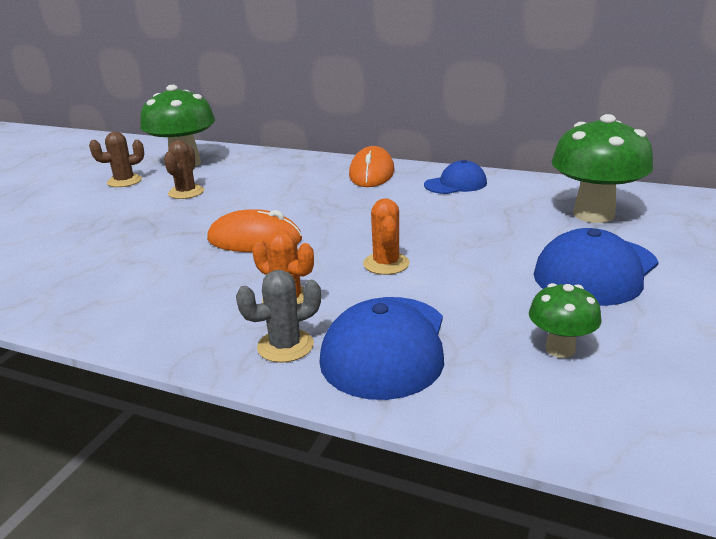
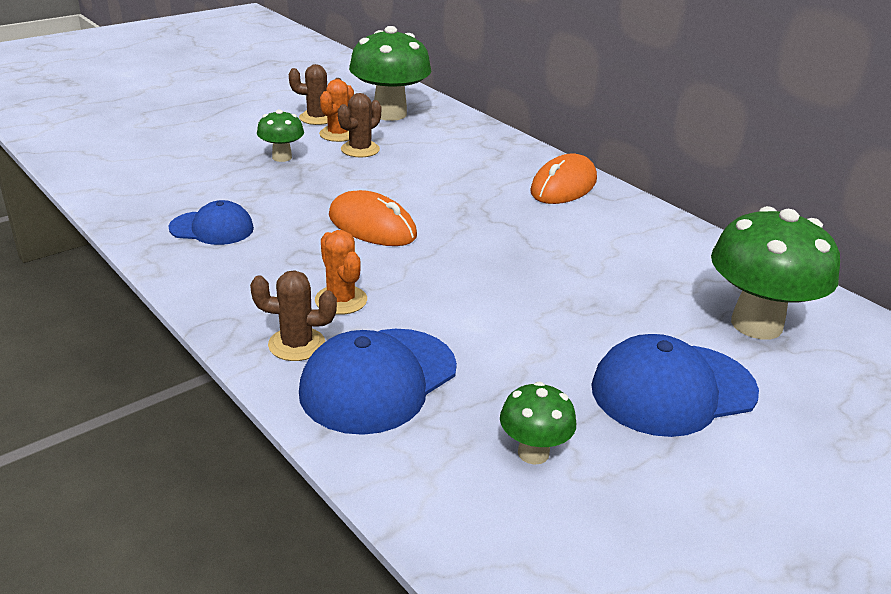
camera: 25 degrees right, 5 degrees up
grey cactus [236,270,321,363] -> brown cactus [250,270,337,361]
orange cactus [363,198,410,275] -> orange cactus moved to [319,79,354,142]
blue cap [424,160,487,194] -> blue cap moved to [169,200,254,245]
none -> green mushroom [257,109,304,162]

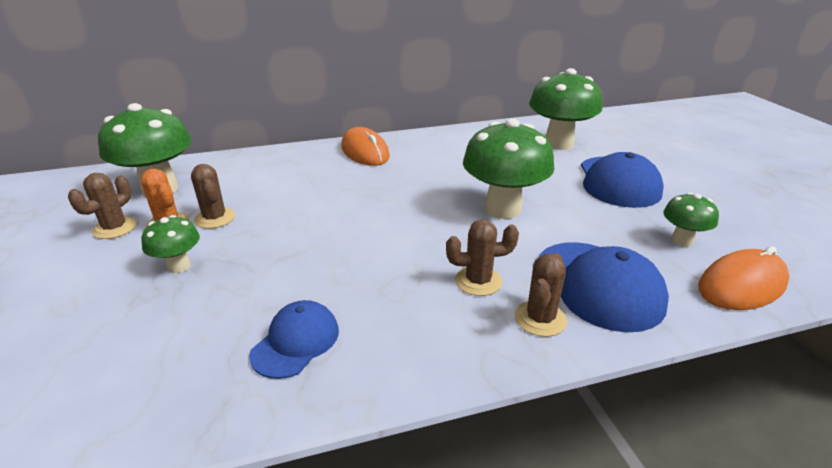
camera: 65 degrees left, 0 degrees up
orange cactus [315,230,367,315] -> brown cactus [446,220,519,296]
orange mouse [329,190,417,246] -> orange mouse moved to [698,246,789,310]
none -> green mushroom [463,119,555,219]

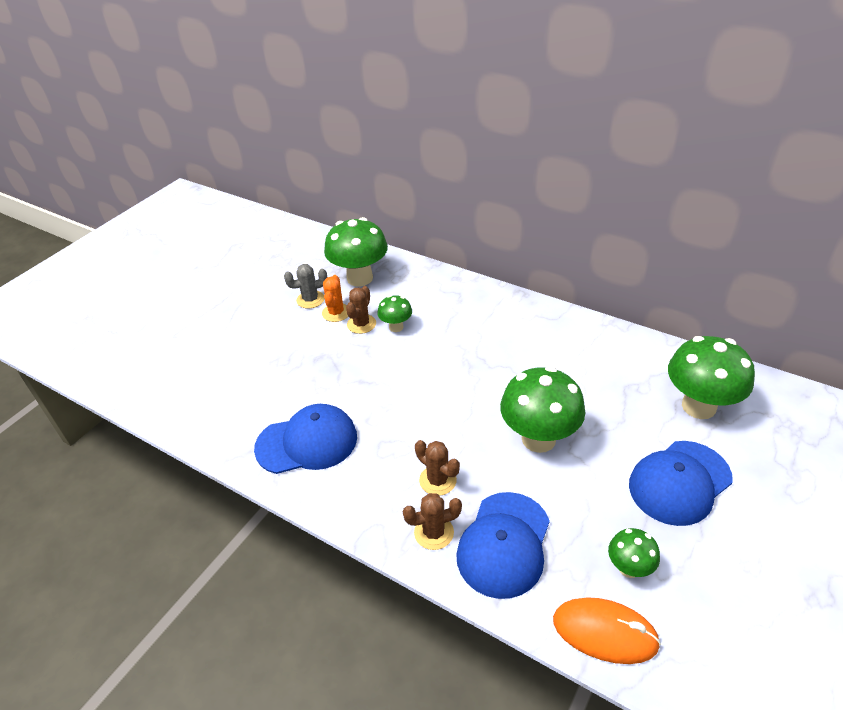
camera: 50 degrees right, 10 degrees up
brown cactus [68,173,137,239] -> grey cactus [284,264,327,309]
green mushroom [141,215,200,273] -> green mushroom moved to [377,295,412,332]
blue cap [249,300,339,379] -> blue cap [254,404,357,474], size x1.62
orange mouse [341,127,390,166] -> none

